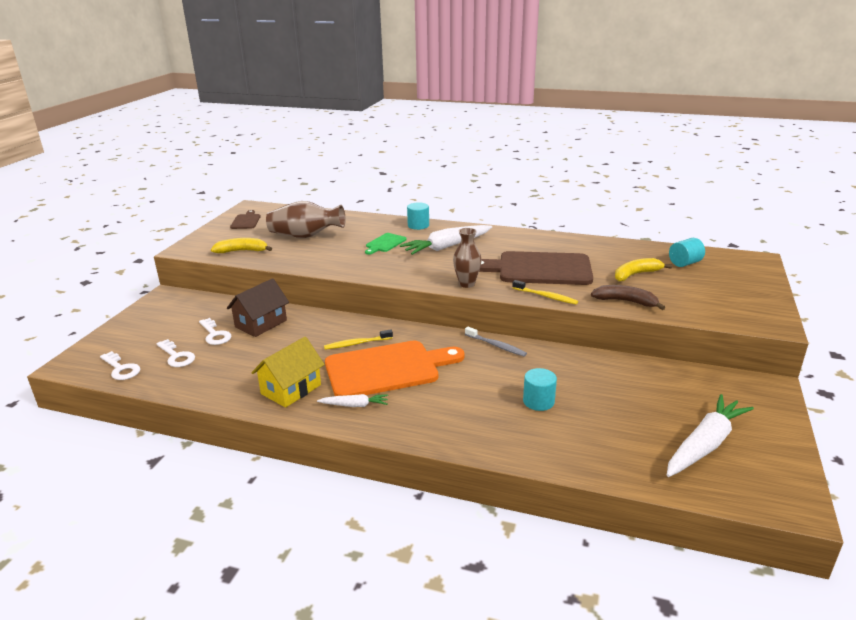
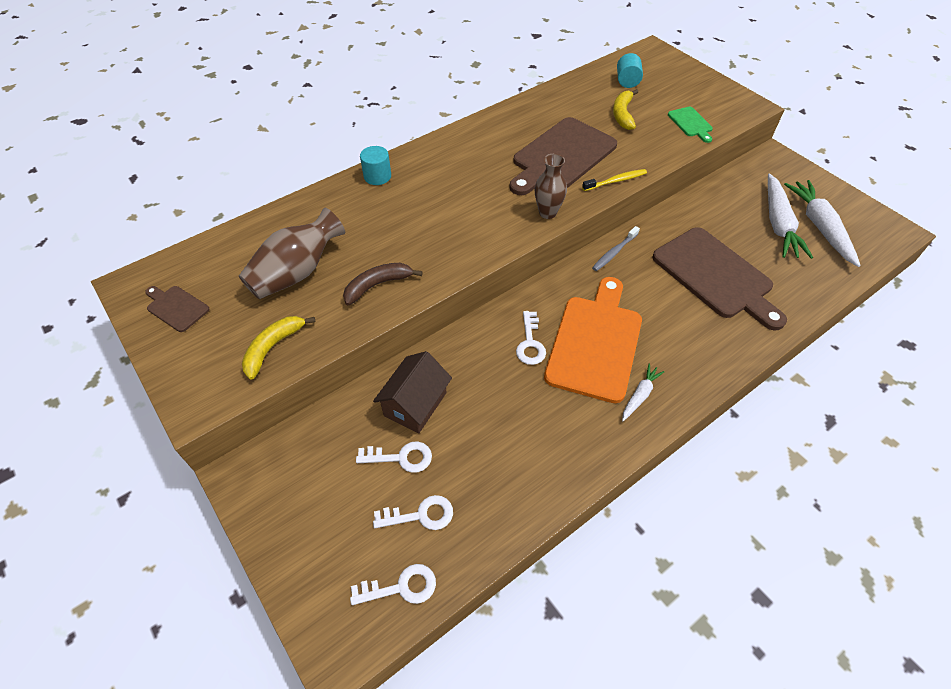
camera: 55 degrees left, 25 degrees up
brown house [227,278,289,337] -> brown house turned 45 degrees clockwise [373,351,452,434]
yellow house [251,337,325,408] -> none
yellow toothbrush [324,329,393,350] -> white key [516,311,546,365]
green cutting board [365,233,406,255] -> green cutting board moved to [668,107,713,143]
white carrot [400,225,492,255] -> white carrot moved to [768,174,813,259]
grey toothbrush [465,327,527,357] -> grey toothbrush turned 150 degrees clockwise [592,226,640,271]
turquoise cylinder [523,368,557,411] -> brown cutting board [652,227,787,330]
brown banana [591,285,665,310] -> brown banana moved to [343,263,423,305]

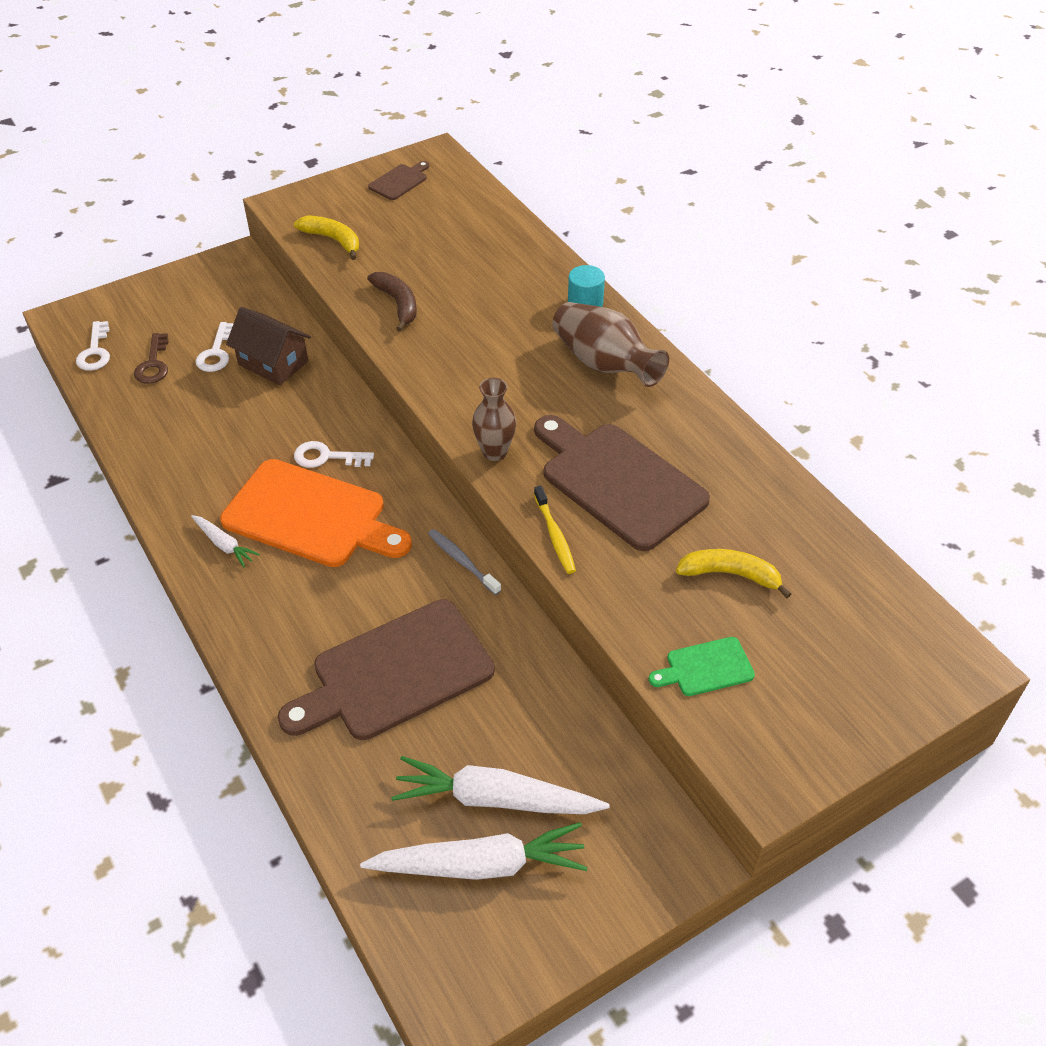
camera: 95 degrees right, 5 degrees down
brown vase [239,208,345,299] -> brown vase moved to [552,302,669,387]
white key [373,495,453,530] -> brown key [134,333,169,384]
turquoise cylinder [617,53,643,88] -> none

